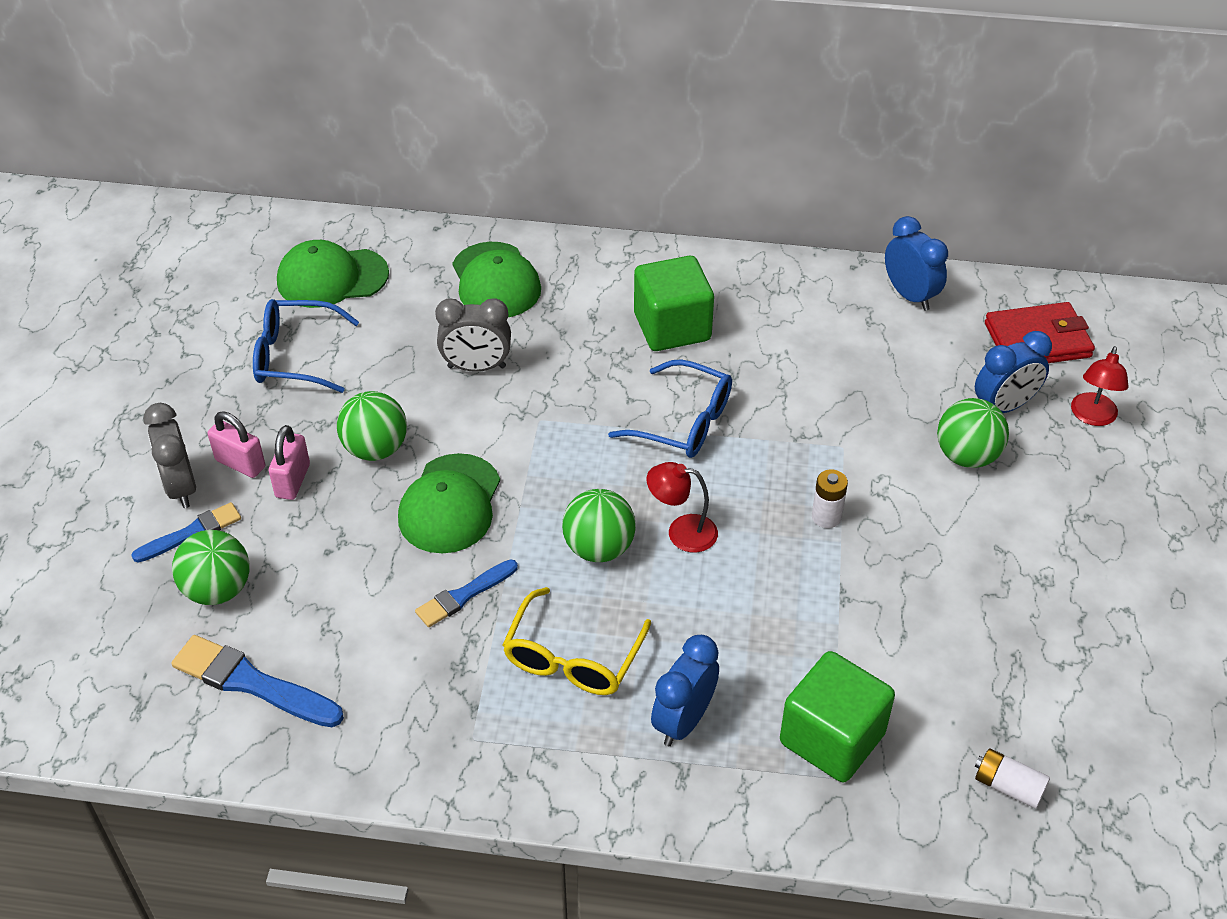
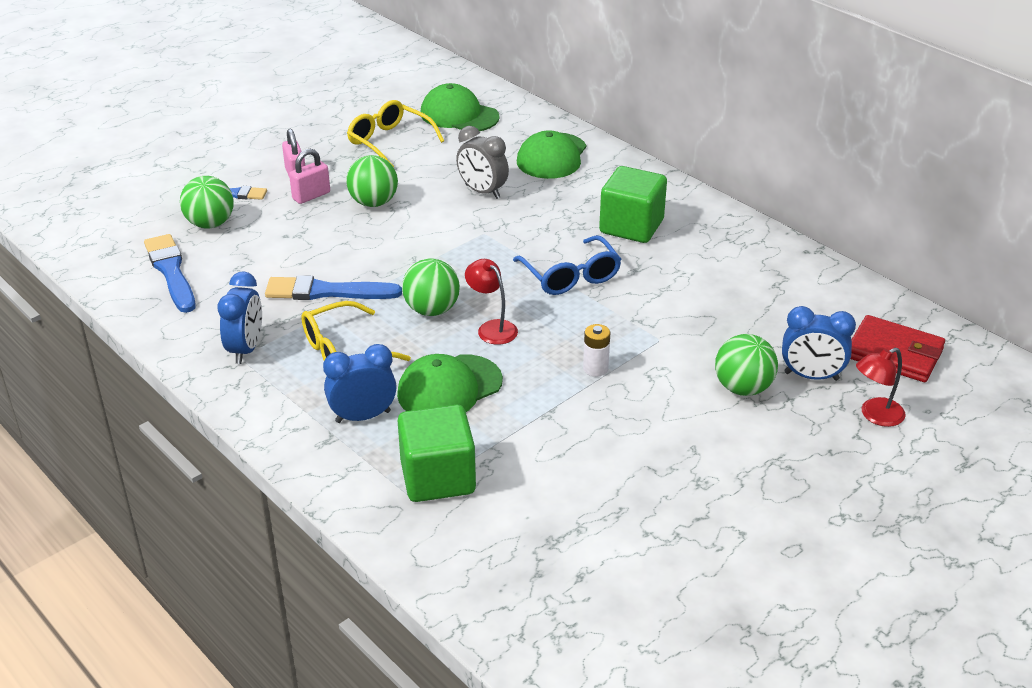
camera: 40 degrees right, 10 degrees down
grey clock [143,403,196,508] -> none
blue glasses [253,299,359,393] -> yellow glasses [347,100,444,167]
green cap [398,453,500,553] -> green cap moved to [397,354,503,412]
blue brush [415,559,518,627] -> blue brush [265,275,402,300], size x1.56
blue clock [885,216,948,311] -> blue clock moved to [218,271,262,364]
white battery [975,748,1050,808] -> none

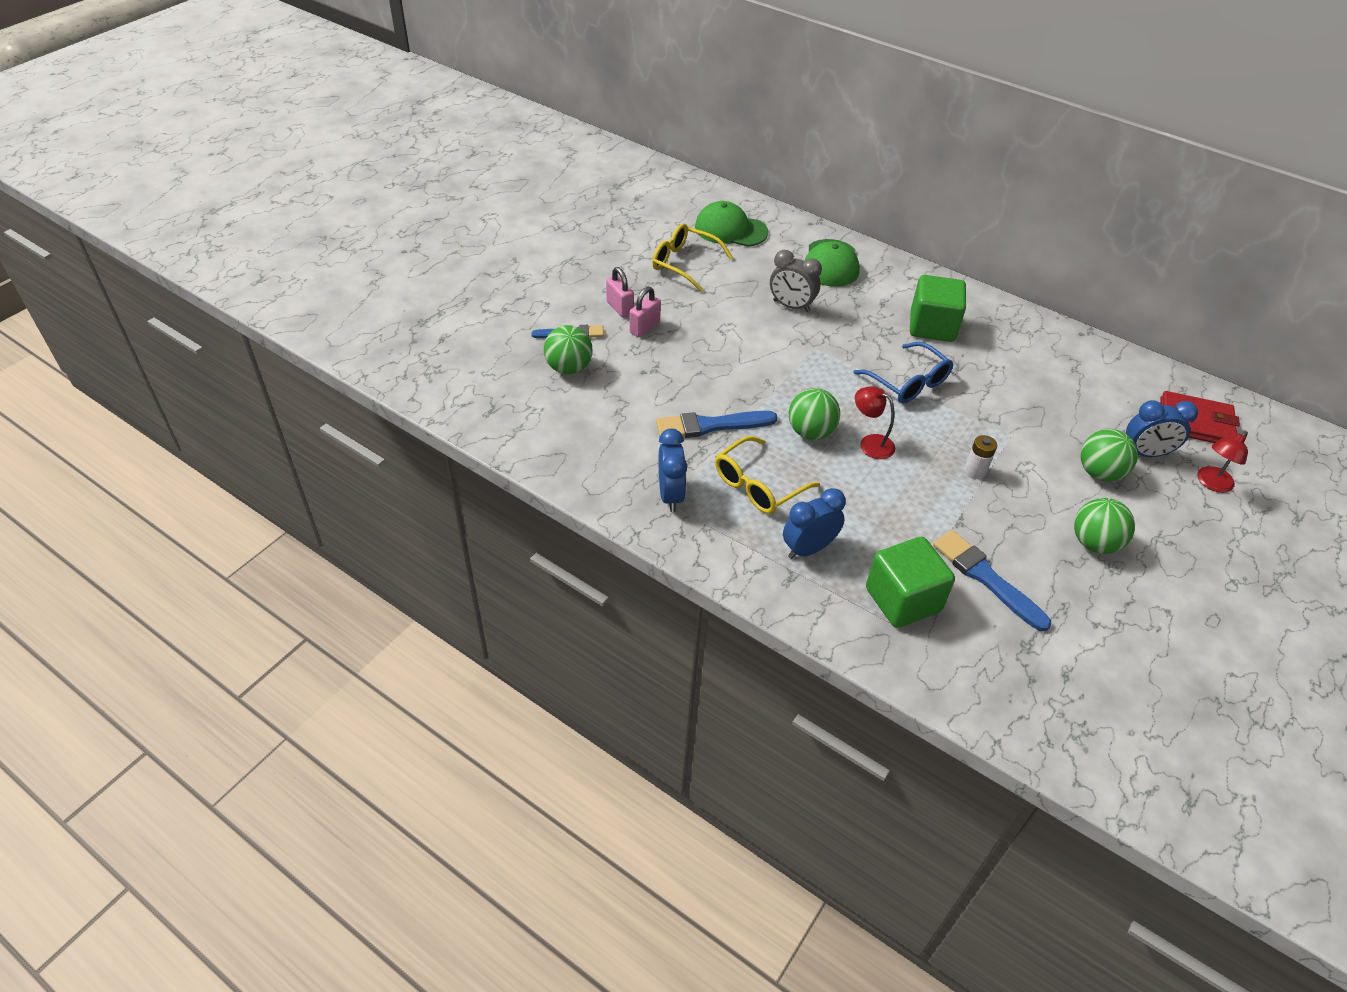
camera: 15 degrees left, 10 degrees up
blue brush [144,234,195,313] -> blue brush moved to [933,530,1051,631]
green ball [346,155,398,207] -> green ball moved to [1074,498,1135,554]
green cap [397,354,503,412] -> none

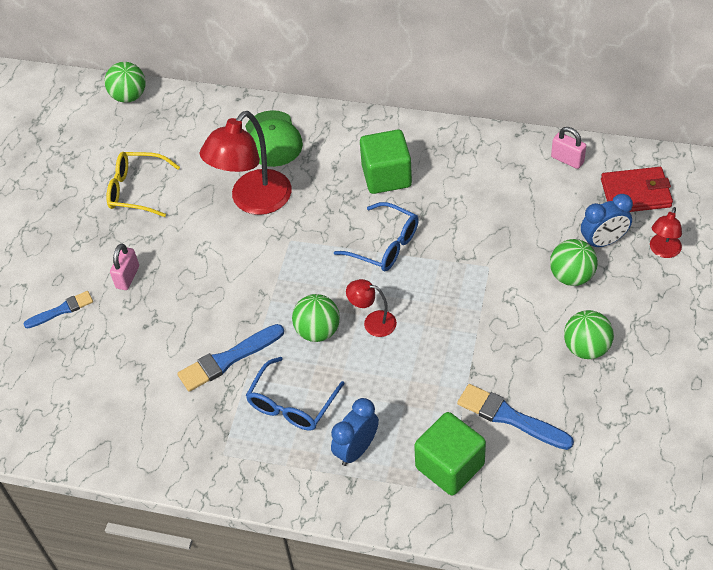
camera: 15 degrees left, 5 degrees up
green ball [544,325,593,374] -> green ball moved to [104,62,146,103]
pink padlock [606,267,634,318] -> pink padlock moved to [551,127,586,169]
blue clock [659,429,687,512] -> none
green cap [695,201,768,247] -> none
yellow glasses [715,436,820,514] -> blue glasses [246,357,345,431]
grey clock [770,250,822,312] -> red lamp [200,111,292,215]
white battery [964,435,997,479] -> none

